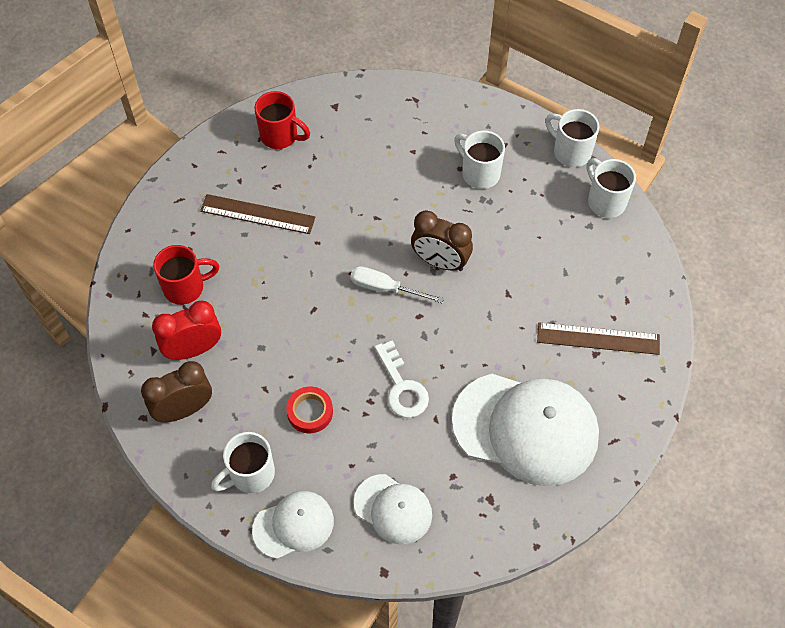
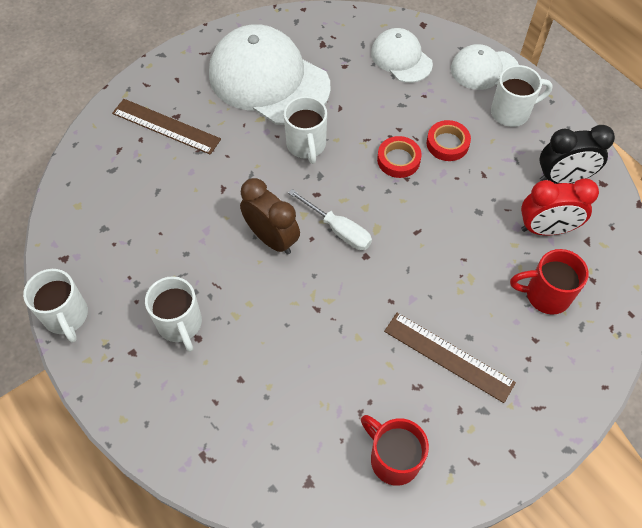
camera: 160 degrees left, 0 degrees up
brown clock [141,361,212,422] -> black clock [539,125,615,184]
white key [375,340,429,418] -> none
white mug [587,158,636,218] -> white mug moved to [284,96,327,164]
none -> red tape [377,136,422,178]

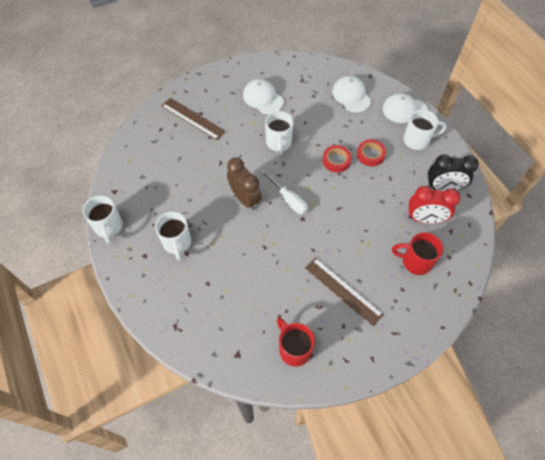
camera: 10 degrees right, 0 degrees up
white cap [209,24,331,125] -> white cap [243,79,284,114], size x0.54

